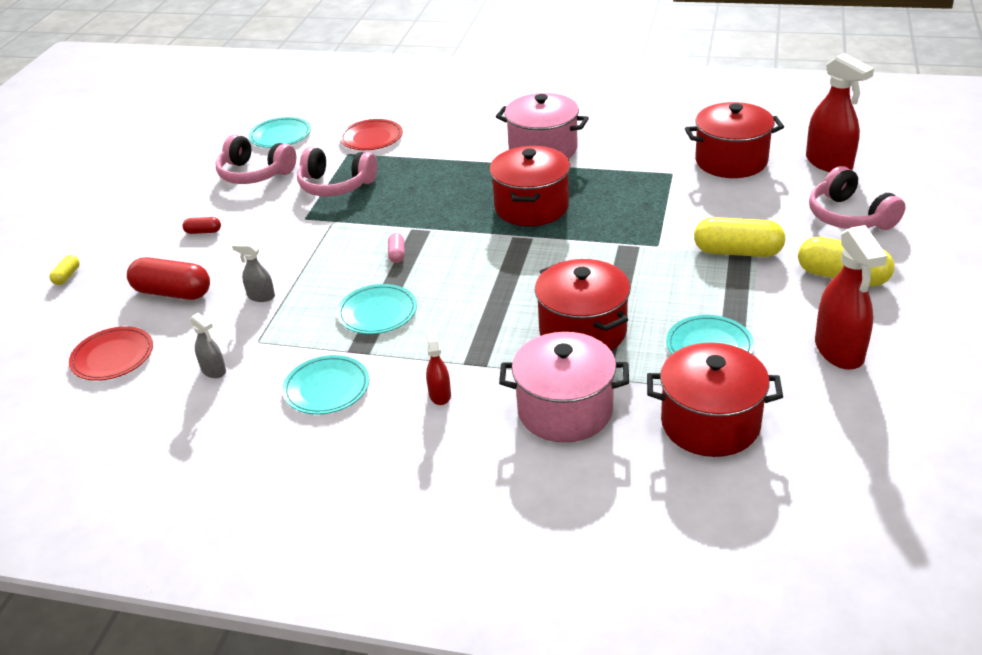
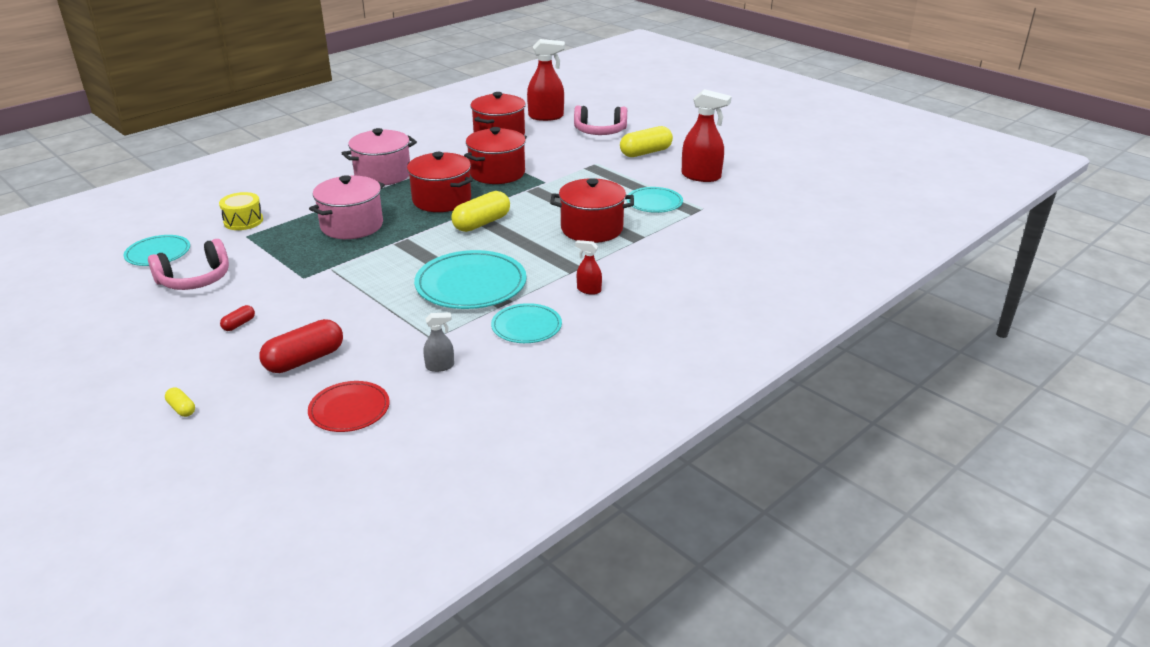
camera: 60 degrees left, 5 degrees down
grey spray bottle [232,242,275,302] -> none
pink headphones [297,147,377,196] -> none
turquoise plate [337,284,417,334] -> turquoise plate [414,250,527,309], size x1.69
red plate [340,119,403,150] -> yellow drum [219,192,263,230]
pink capsule [388,233,405,263] -> none
pink pot [499,332,629,443] -> pink pot moved to [309,175,385,239]
red pot [647,342,783,457] -> red pot moved to [464,127,527,184]
yellow capsule [694,217,786,257] -> yellow capsule moved to [451,191,510,232]

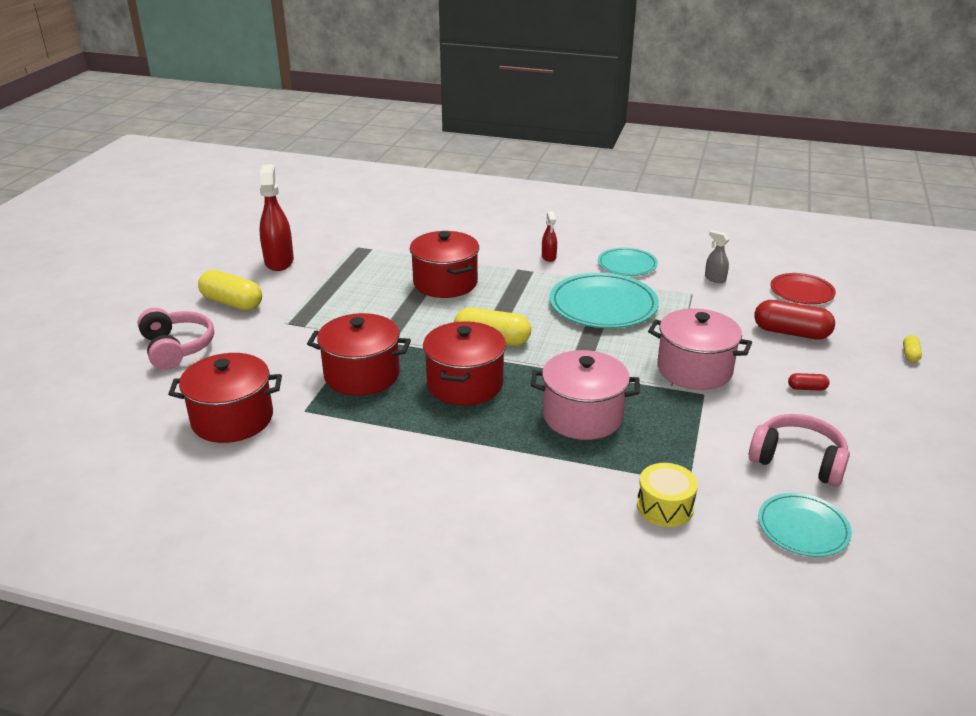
camera: 120 degrees left, 0 degrees up
pink pot [342,128,417,185] -> pink pot moved to [648,308,752,390]
red spray bottle [527,39,565,121] -> none
turquoise plate [626,187,683,213] -> none

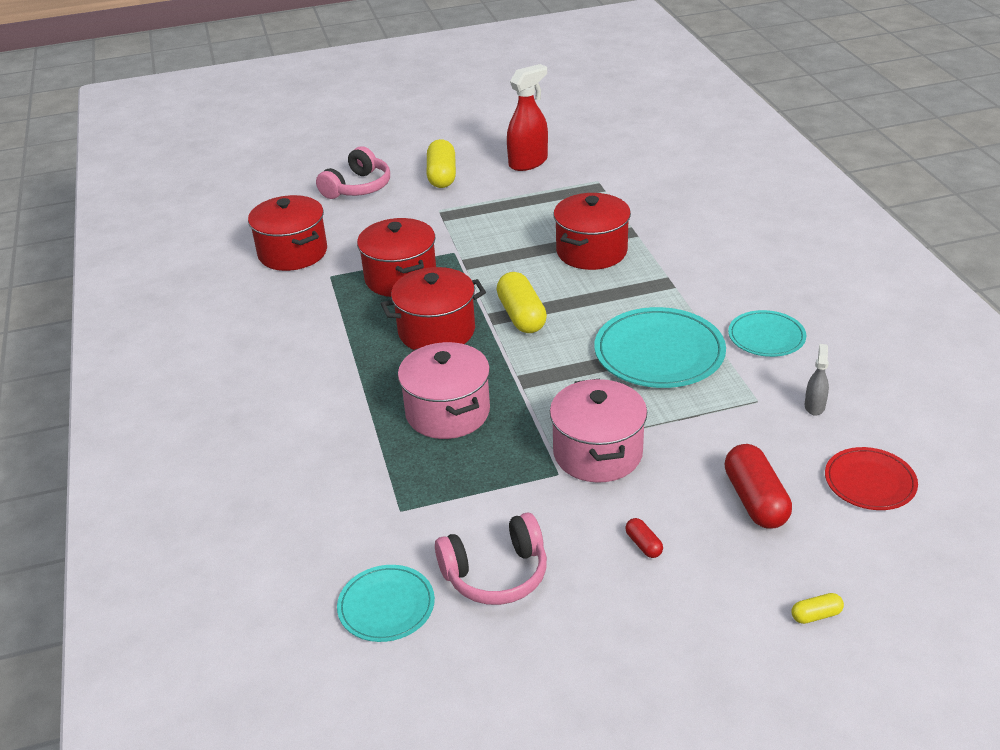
camera: 60 degrees right, 5 degrees up
red spray bottle [542,211,557,262] -> none
yellow drum [637,463,698,527] -> none
pink headphones [749,414,850,487] -> pink headphones turned 75 degrees clockwise [435,513,547,605]

